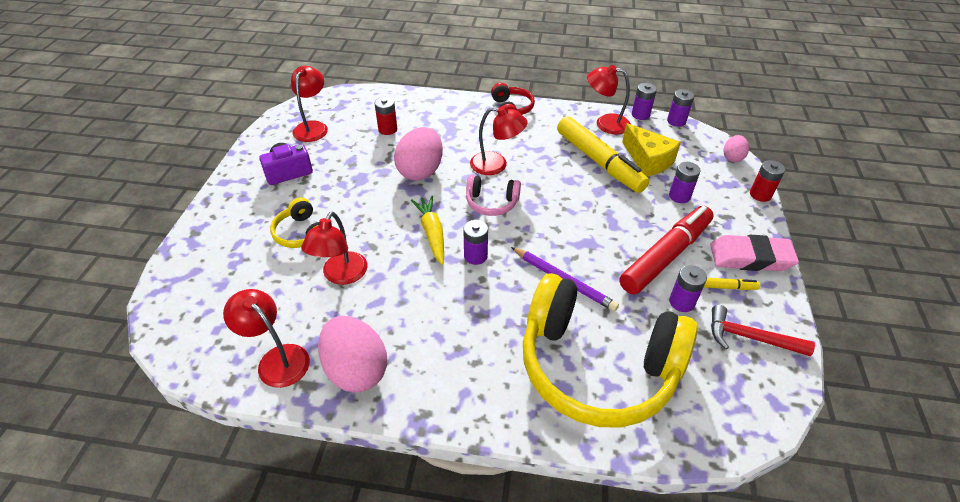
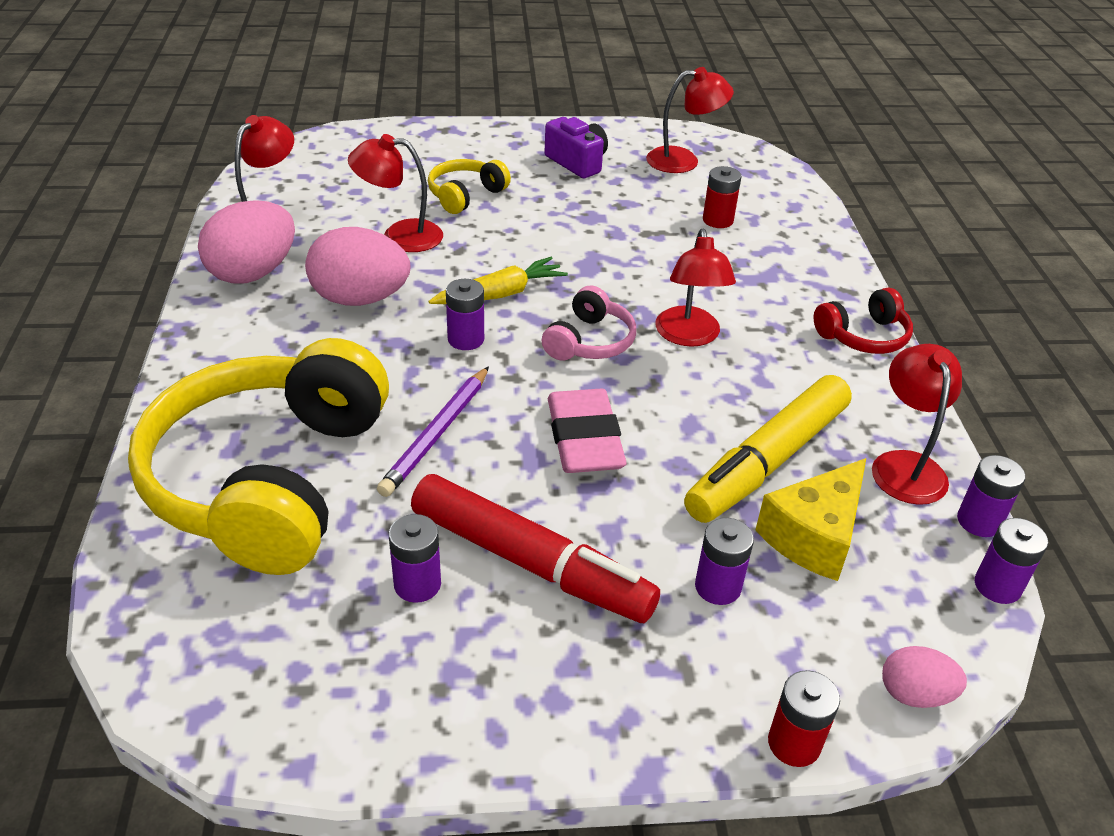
camera: 75 degrees right, 5 degrees down
pink egg [394,127,443,181] -> pink egg moved to [305,227,410,306]
pink headphones [466,175,521,216] -> pink headphones turned 150 degrees counterclockwise [542,286,636,361]
yellow marker [704,278,760,290] -> none
pink eraser [710,235,799,271] -> pink eraser moved to [548,389,627,473]
red hammer [711,305,815,356] -> none

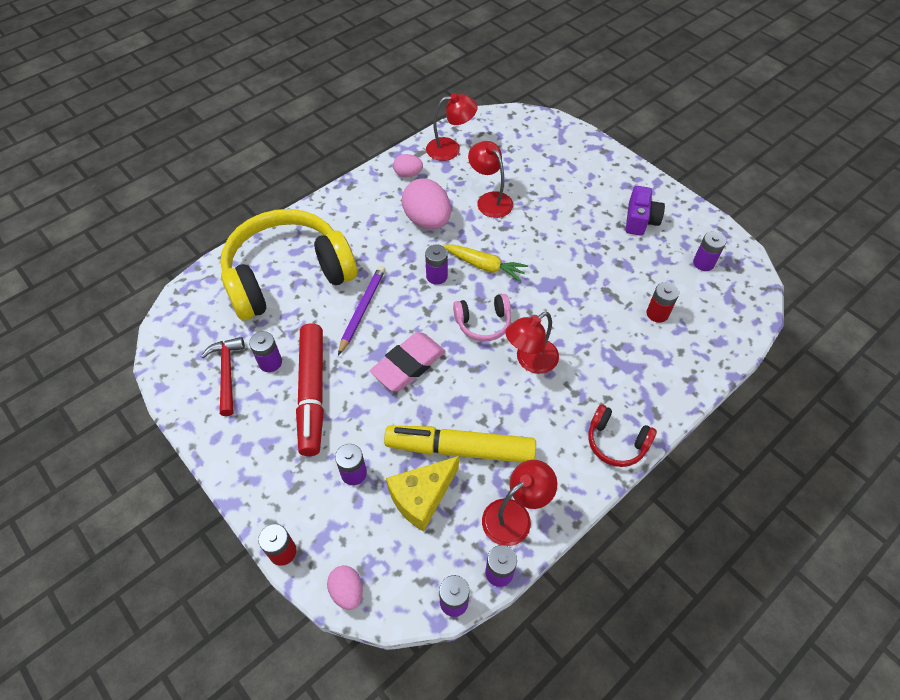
camera: 55 degrees right, 15 degrees up
pink egg [198,200,295,284] -> pink egg [393,154,423,177], size x0.53
purple pencil [377,366,489,497] -> purple pencil turned 120 degrees clockwise [338,265,385,355]
yellow headphones [428,159,511,214] -> none
red lamp [646,67,734,173] -> purple battery [693,231,726,271]
yellow cheese [756,458,866,581] -> yellow cheese turned 45 degrees counterclockwise [386,456,459,532]
none -> red hammer [201,337,245,416]

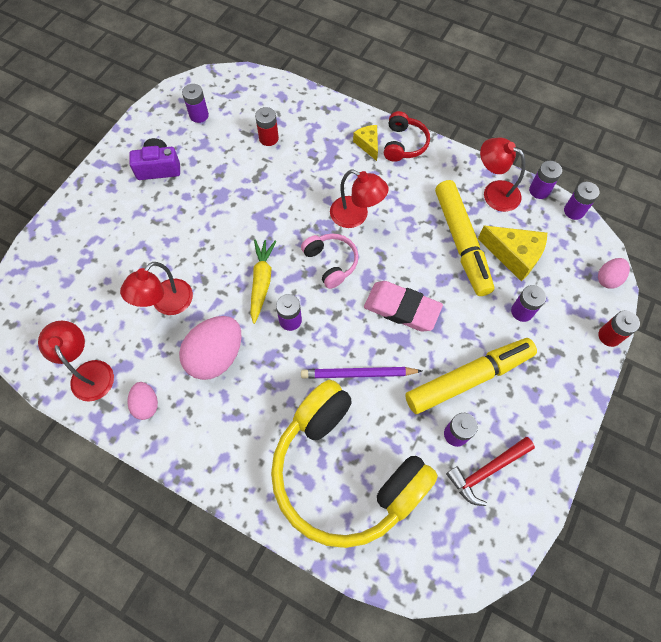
camera: 110 degrees left, 10 degrees up
red marker [296,323,324,456] -> yellow marker [405,338,537,414]
none -> yellow cheese [353,125,378,161]

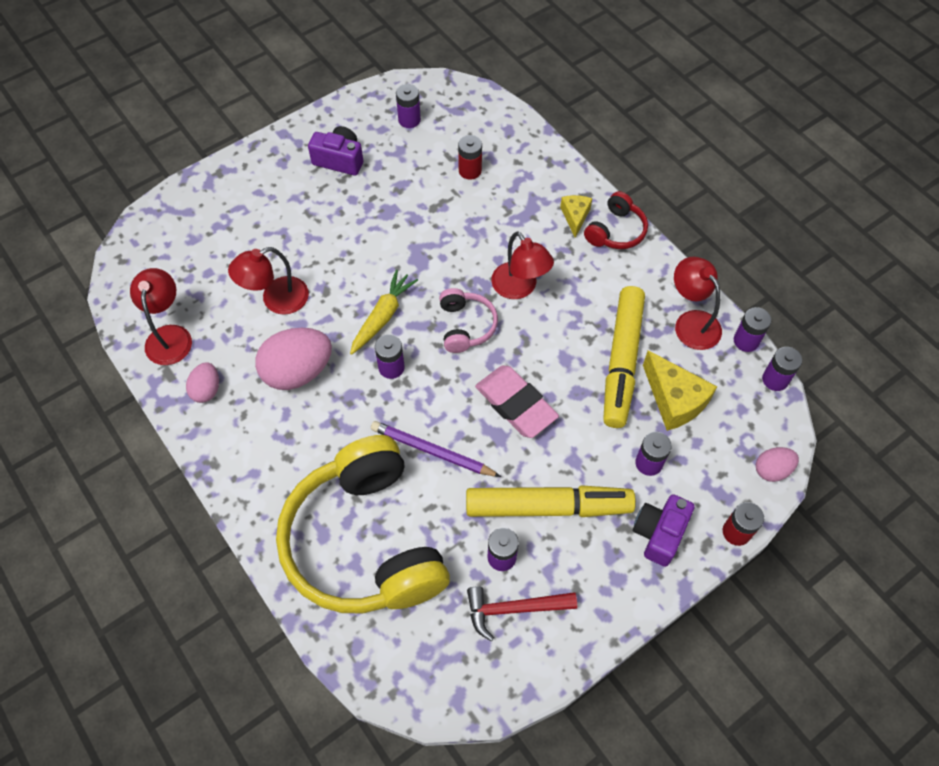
camera: 25 degrees right, 5 degrees down
none -> purple camera [633,494,695,567]

